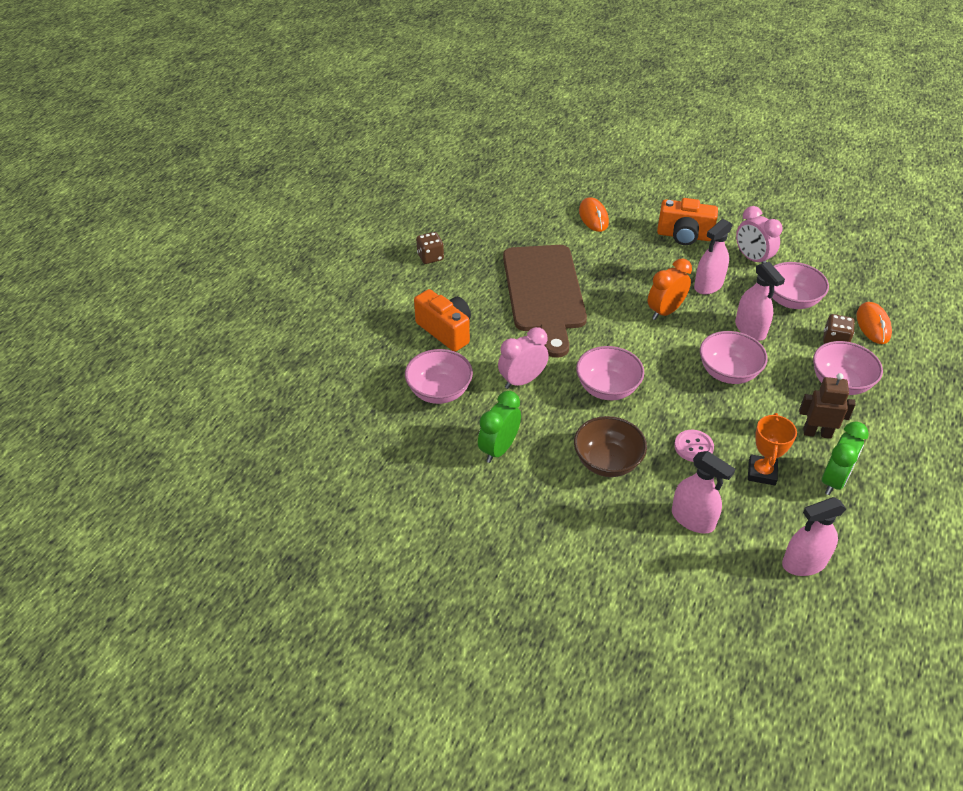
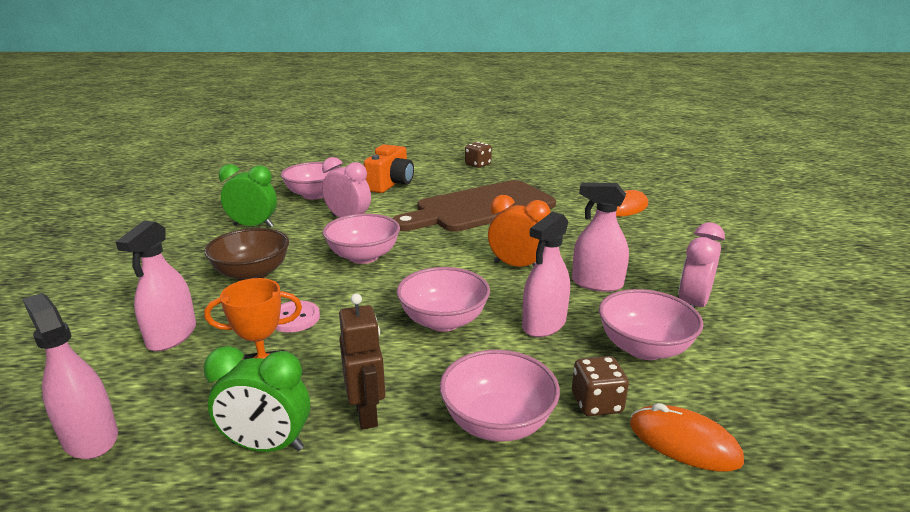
camera: 65 degrees right, 20 degrees down
orange camera [657,198,718,245] -> none
orange mouse [857,302,892,344] -> orange mouse turned 60 degrees clockwise [630,403,744,472]

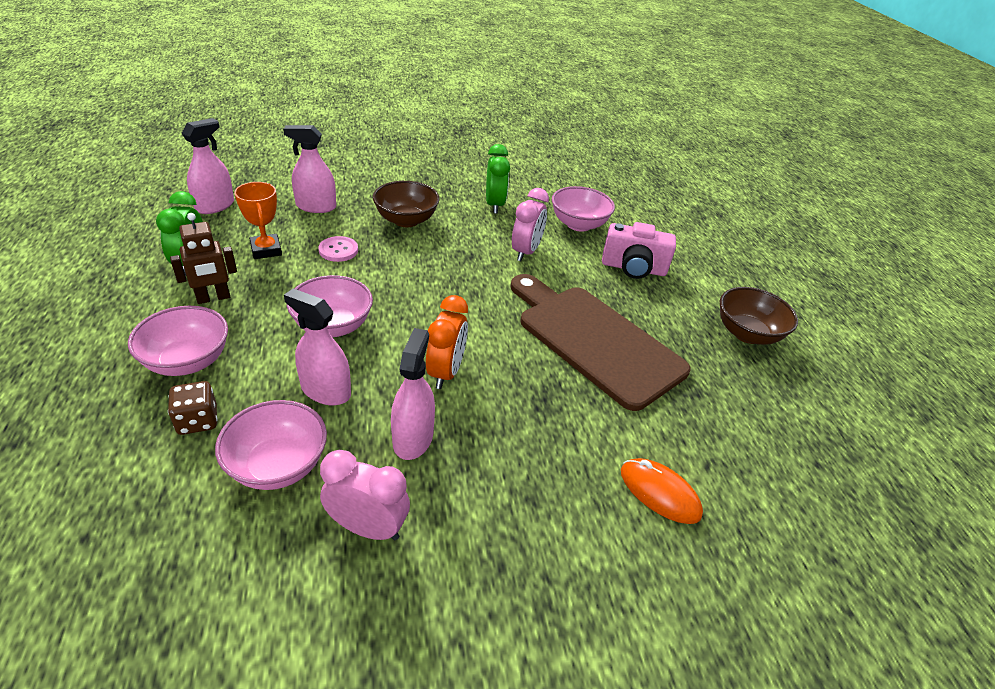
camera: 75 degrees right, 15 degrees up
pink bowl [323,214,400,264] -> none
orange camera [364,144,414,193] -> pink camera [602,222,676,279]
brown dice [465,142,492,168] -> brown bowl [720,287,798,345]
orange mouse [630,403,744,472] -> none

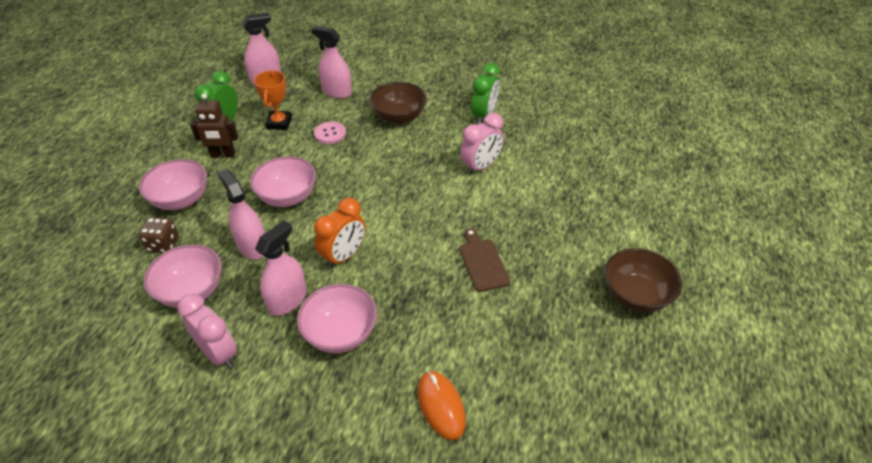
camera: 30 degrees right, 5 degrees up
brown cutting board [511,274,691,411] -> brown cutting board [459,228,510,292], size x0.43
pink bowl [552,186,615,232] -> pink bowl moved to [297,284,377,353]
pink camera [602,222,676,279] -> none

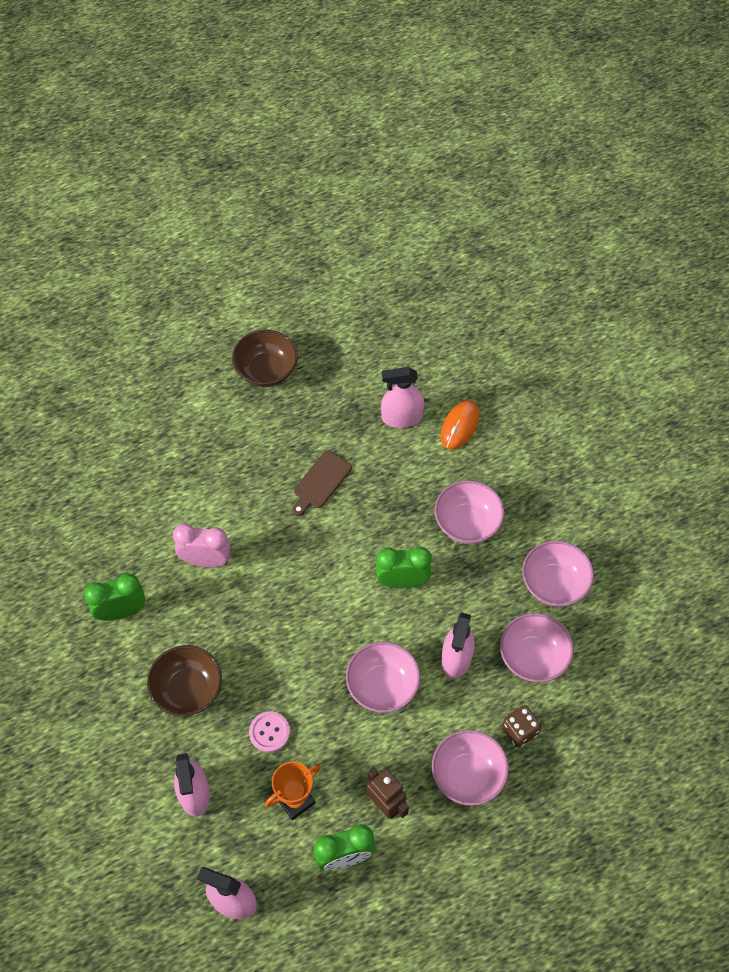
camera: 130 degrees left, 15 degrees up
pink clock [177,294,237,369] -> pink bowl [522,541,594,607]
pink spray bottle [255,220,307,316] -> pink spray bottle moved to [381,367,424,428]
orange clock [314,198,366,269] -> green clock [376,547,432,588]

